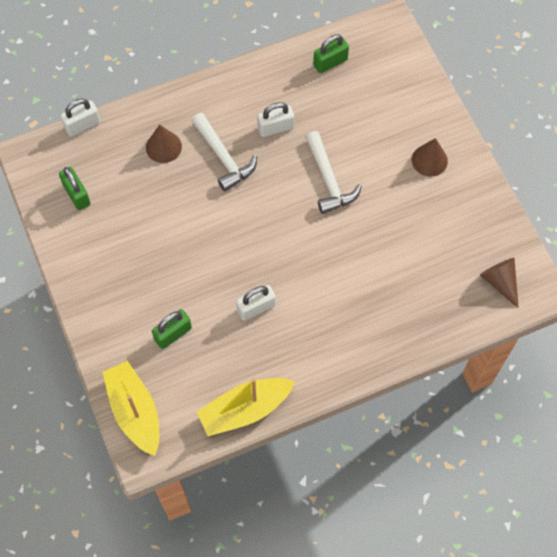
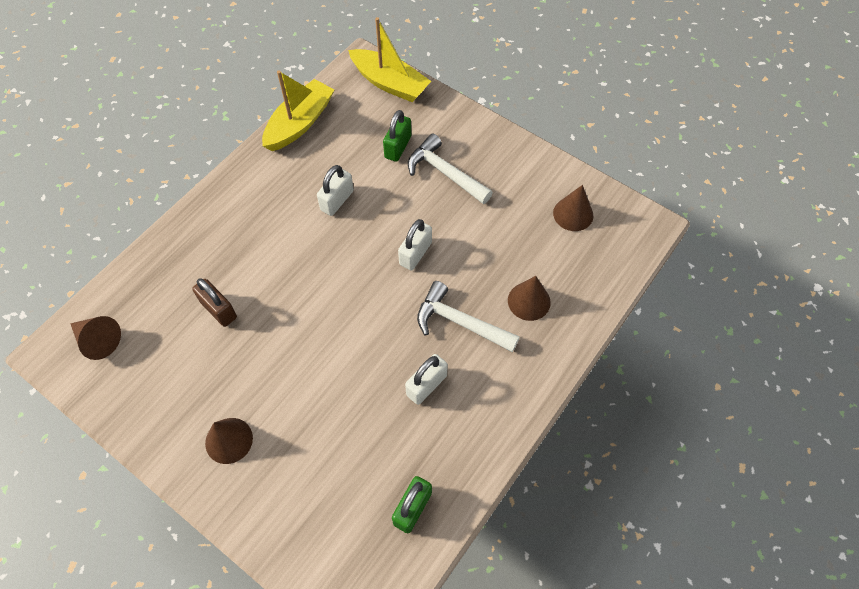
camera: 150 degrees right, 5 degrees down
green padlock [59,167,91,210] -> brown cone [553,185,593,231]
white padlock [61,98,100,136] -> white padlock moved to [398,219,432,271]
white hammer [306,131,362,214] -> white hammer moved to [408,134,493,204]
none -> brown padlock [192,278,237,327]

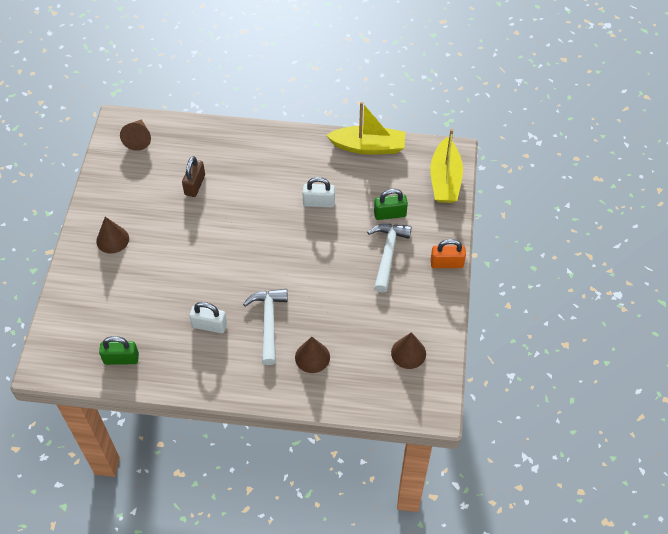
camera: 60 degrees right, 5 degrees down
white padlock [398,219,432,271] -> none
none -> orange padlock [431,239,466,268]

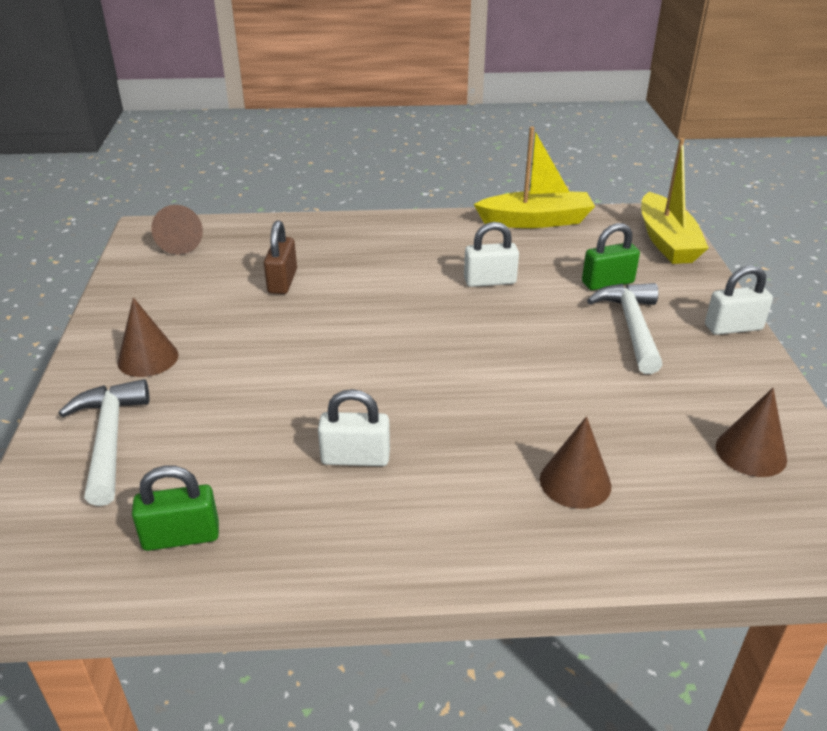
camera: 10 degrees left, 20 degrees down
white hammer [243,289,288,365] -> white hammer moved to [59,379,149,506]
orange padlock [431,239,466,268] -> white padlock [705,265,773,335]

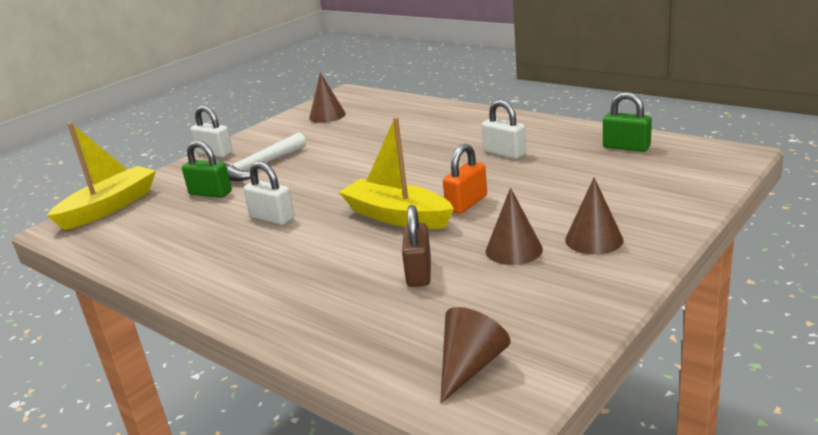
camera: 135 degrees left, 10 degrees down
white hammer [59,379,149,506] -> none
brown padlock [264,220,297,294] -> brown padlock turned 45 degrees counterclockwise [402,205,431,287]
yellow boat [474,126,595,228] -> yellow boat moved to [339,117,454,229]
brown cone [540,416,611,509] -> brown cone moved to [486,188,543,265]
none -> orange padlock [443,144,487,214]

